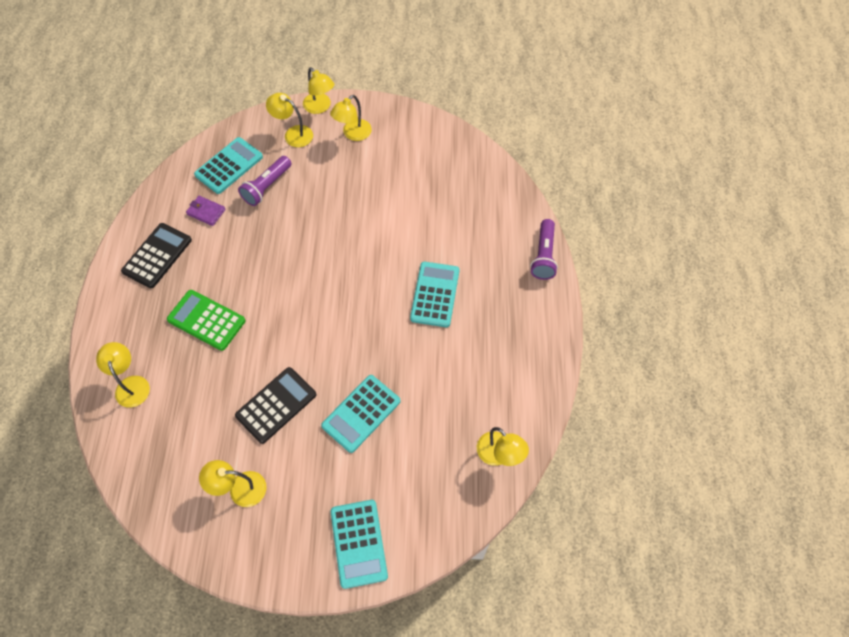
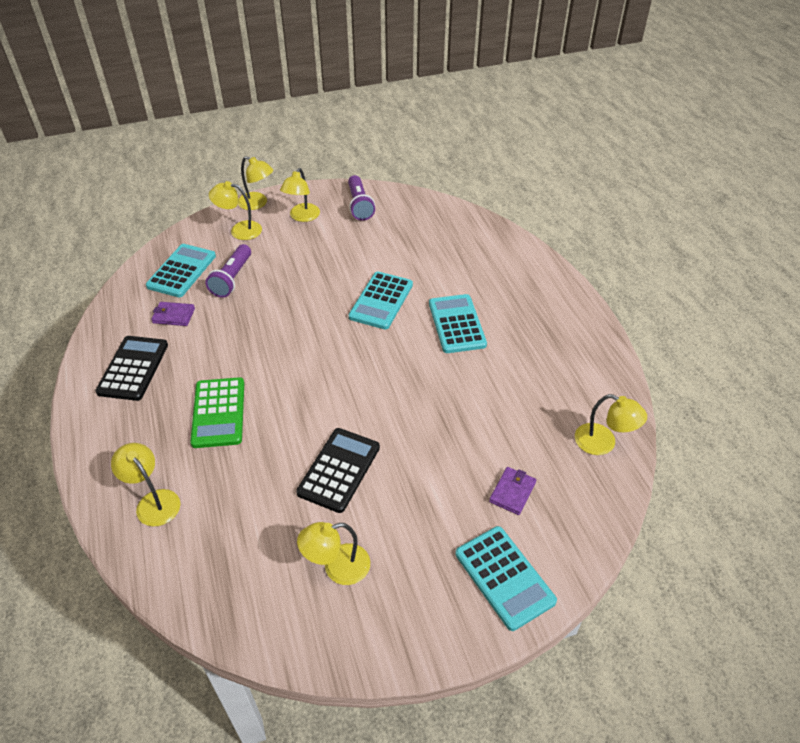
camera: 20 degrees left, 15 degrees down
green calculator [167,290,245,351] -> green calculator turned 105 degrees counterclockwise [190,377,244,448]
turquoise calculator [321,375,400,453] -> turquoise calculator moved to [349,271,413,330]
purple flashlight [530,219,558,280] -> purple flashlight moved to [348,175,375,221]
none -> purple wallet [489,467,536,515]

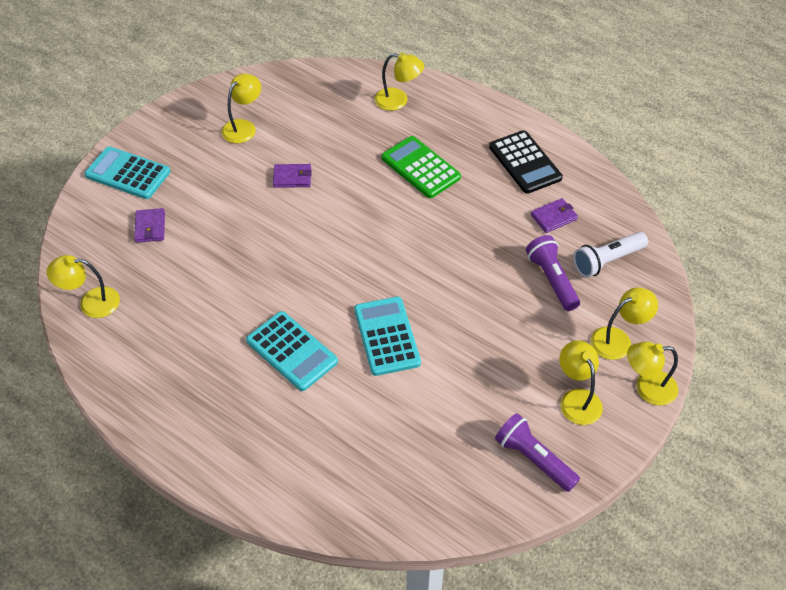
camera: 145 degrees right, 5 degrees up
turquoise calculator [146,244,216,297] -> white flashlight [573,232,648,278]
black calculator [296,428,380,513] -> purple wallet [273,164,312,188]

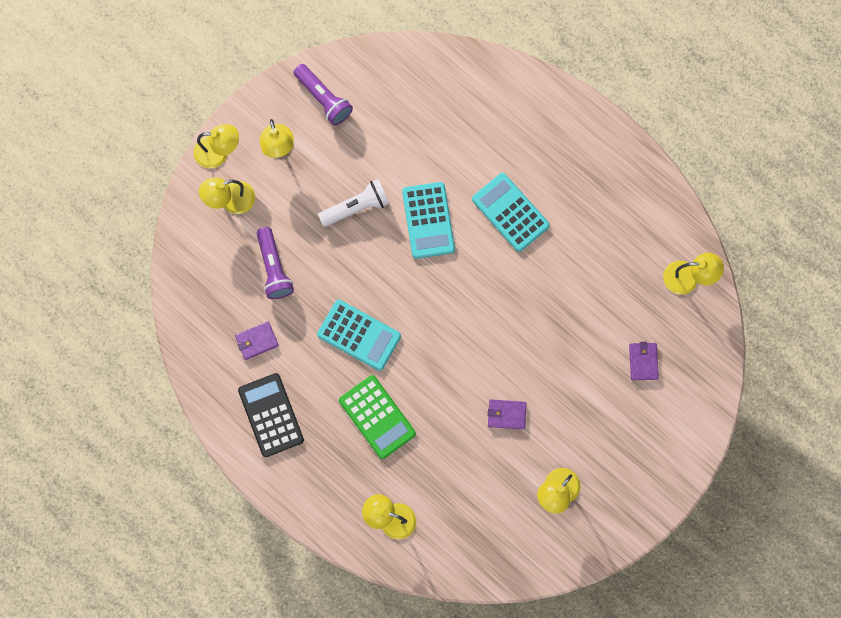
camera: 175 degrees left, 25 degrees up
turquoise calculator [85,146,170,199] -> turquoise calculator moved to [317,300,401,371]
white flashlight [573,232,648,278] -> white flashlight moved to [318,179,390,227]

